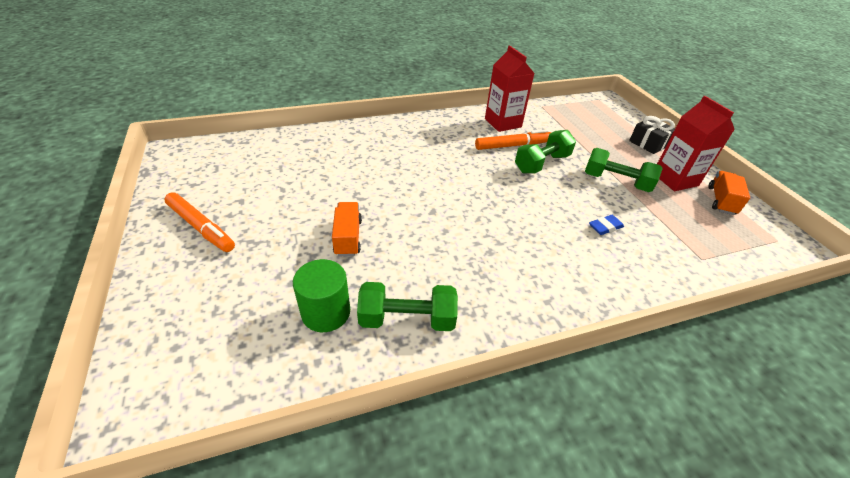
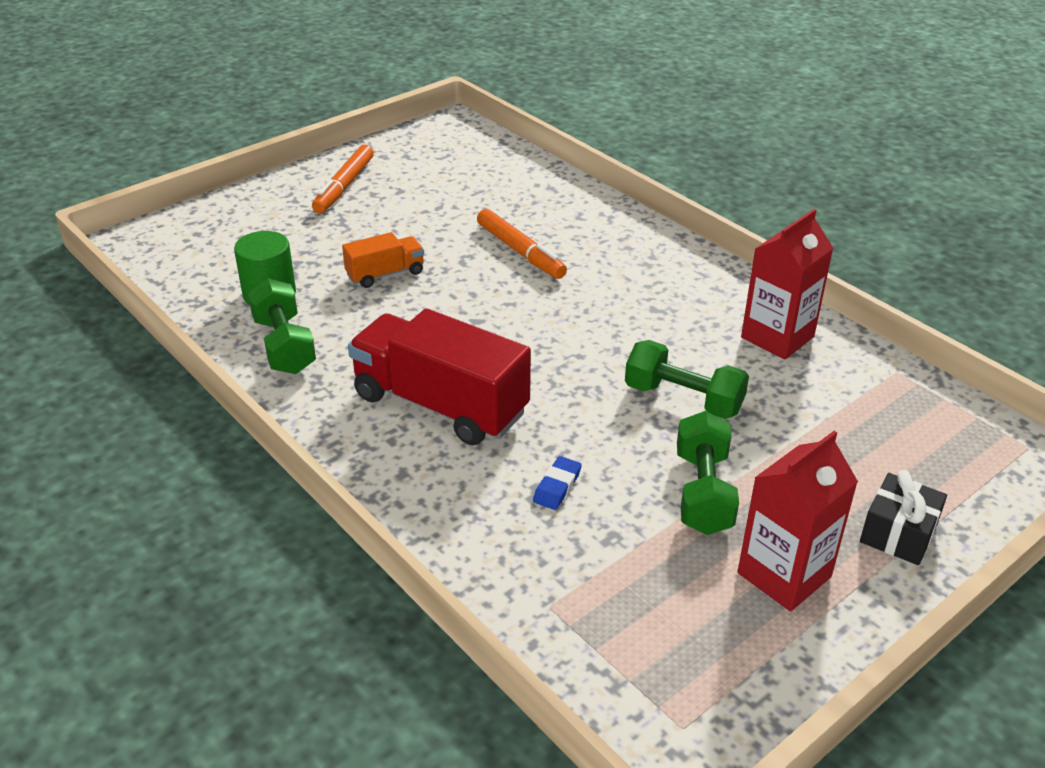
camera: 70 degrees right, 5 degrees down
orange marker [475,130,551,150] -> orange marker moved to [477,209,567,279]
blue eraser [589,215,624,235] -> blue eraser turned 75 degrees clockwise [533,456,582,510]
orange truck [708,171,750,215] -> none
none -> red truck [348,308,531,445]

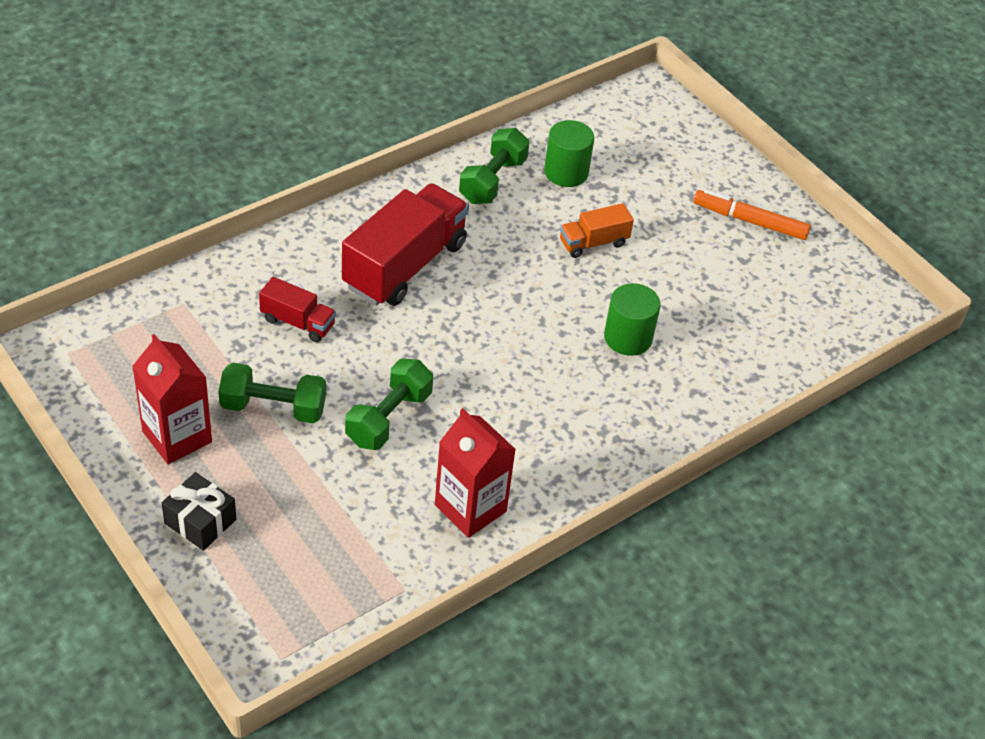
camera: 90 degrees right, 10 degrees up
green dumbbell [248,278,316,374] -> green dumbbell turned 45 degrees counterclockwise [459,128,530,204]
orange truck [342,232,424,288] -> orange truck turned 90 degrees clockwise [560,203,634,258]
orange marker [477,209,567,279] -> green cylinder [604,283,661,356]
blue eraser [533,456,582,510] -> red truck [259,277,336,342]

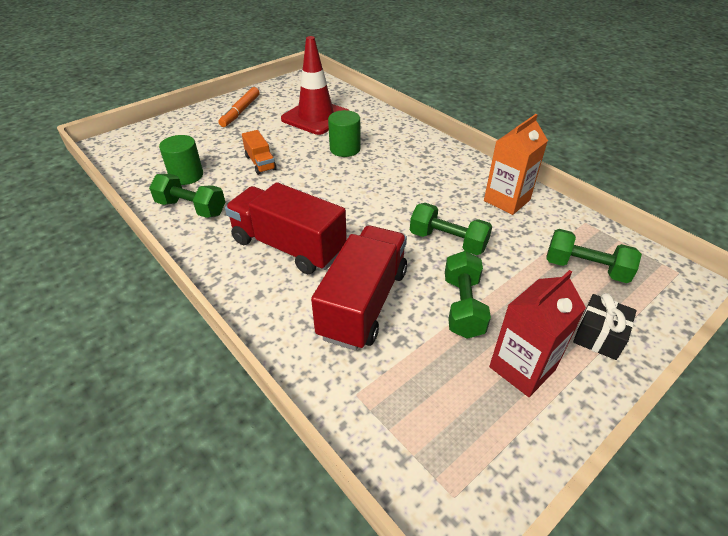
camera: 90 degrees left, 5 degrees down
red truck [259,277,336,342] -> red truck [311,225,407,351], size x1.99
red carton [435,408,516,538] -> orange carton [484,114,548,215]
none -> red traffic cone [281,36,349,135]
none -> green dumbbell [546,229,642,283]

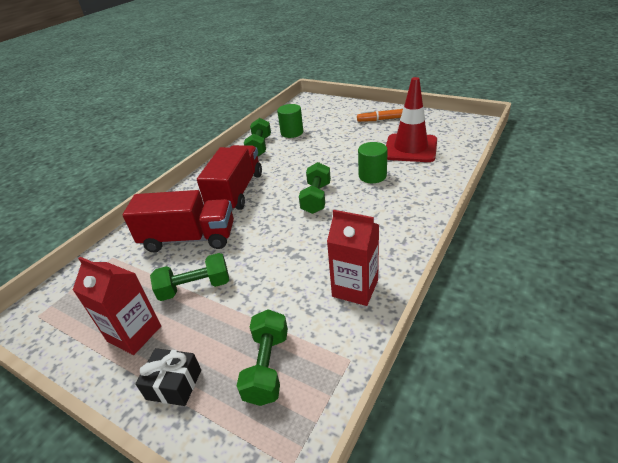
camera: 75 degrees right, 5 degrees down
orange truck [242,130,277,175] -> none
green dumbbell [410,203,492,255] -> green dumbbell moved to [299,162,331,214]
orange carton [484,114,548,215] -> red carton [327,210,379,306]

